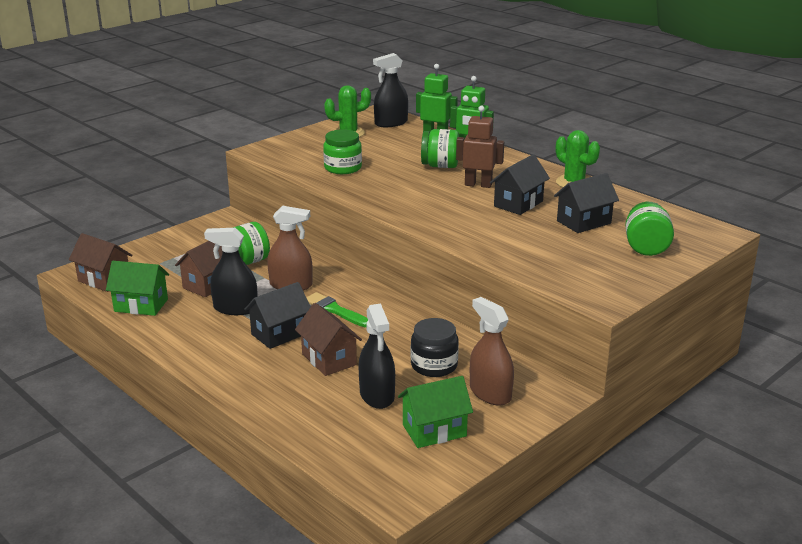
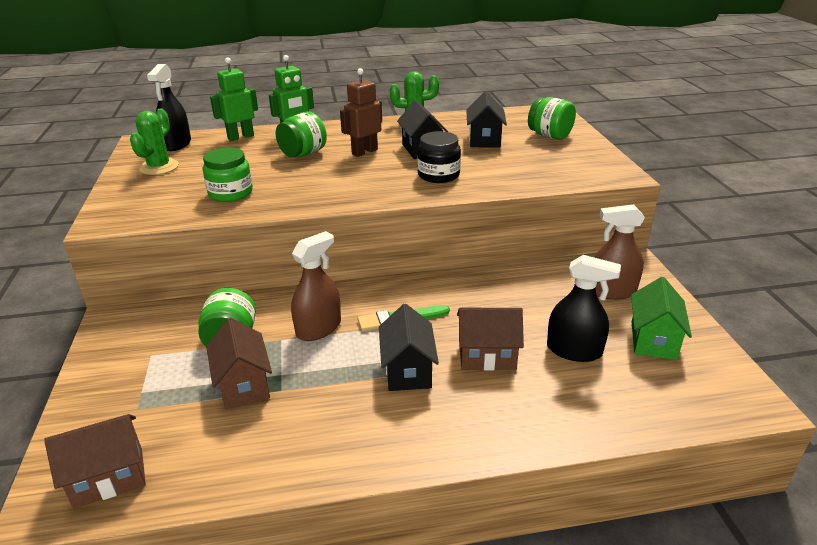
camera: 55 degrees left, 5 degrees up
green house [106,261,169,316] -> none
black spray bottle [204,228,258,315] -> none
black jar [411,318,459,377] -> black jar moved to [417,131,461,183]

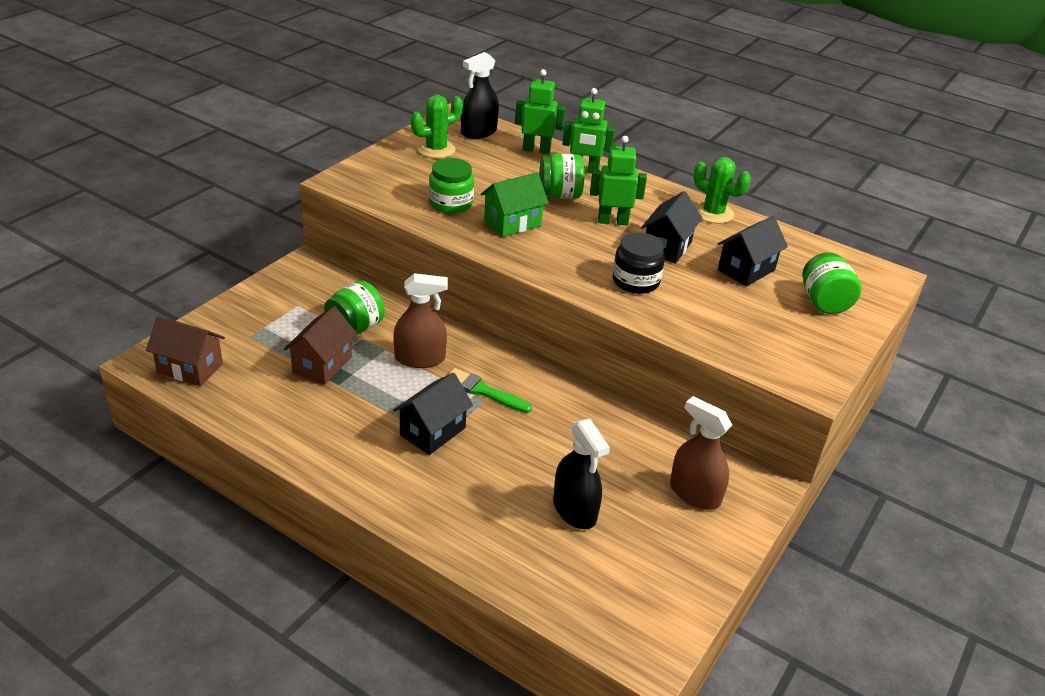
camera: 40 degrees right, 5 degrees up
brown robot [340,68,382,157] -> green robot [590,136,647,225]
brown house [457,308,524,370] -> none
green house [631,277,692,360] -> green house moved to [480,172,549,237]

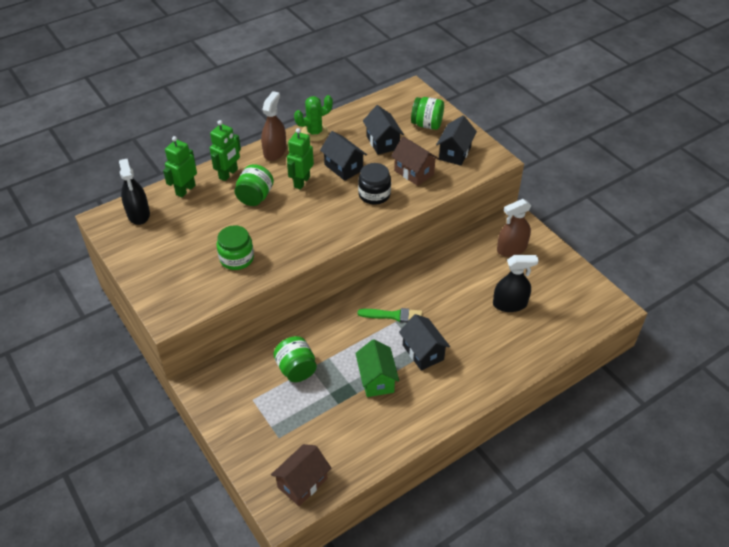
camera: 65 degrees left, 10 degrees up
brown house [284,306,357,385] -> brown house moved to [391,137,439,186]
brown spray bottle [393,273,448,368] -> brown spray bottle moved to [261,91,286,161]
green cactus [411,95,463,158] -> none
green brush [448,368,532,413] -> green brush turned 135 degrees counterclockwise [358,308,422,323]
green house [480,172,549,237] -> green house moved to [355,339,399,397]
none -> black house [436,116,477,166]

